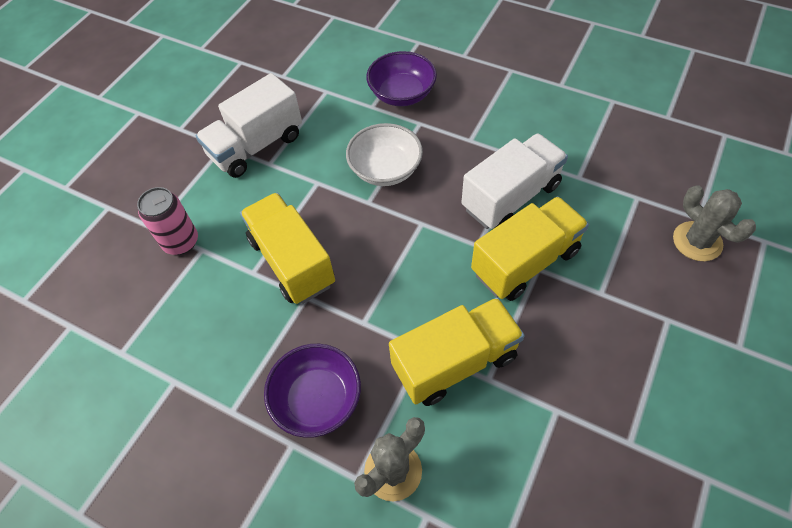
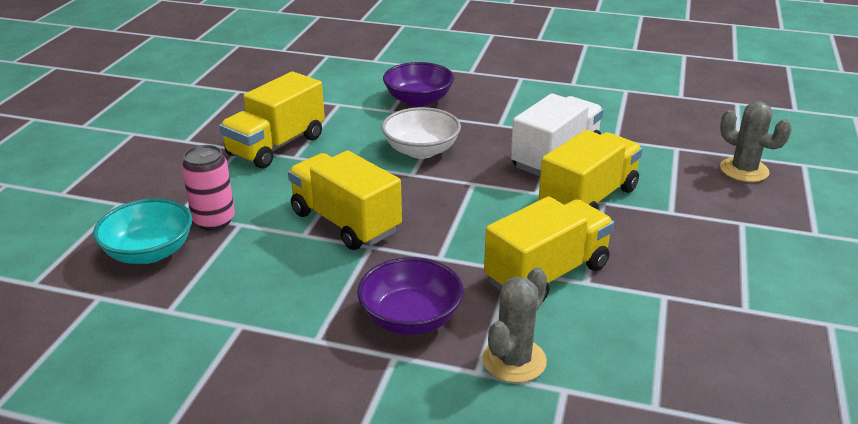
camera: 15 degrees left, 25 degrees down
white truck [196,73,302,178] -> yellow truck [219,71,325,169]
none -> turquoise bowl [93,198,192,264]

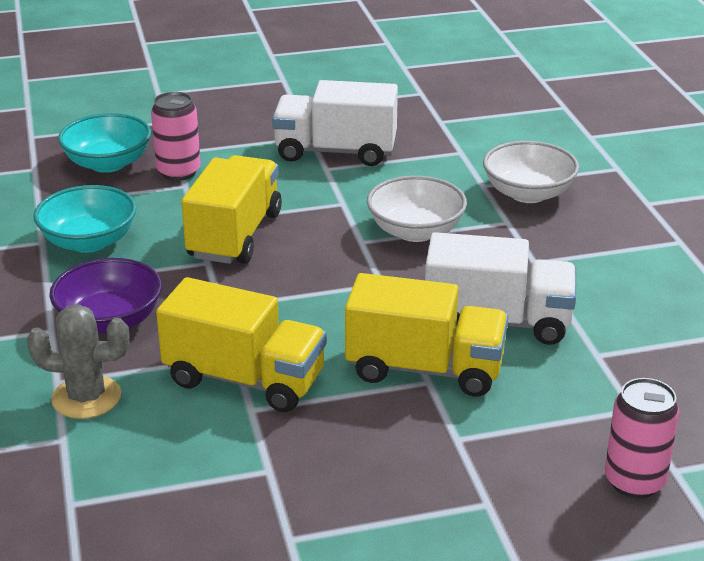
camera: 60 degrees right, 0 degrees up
yellow truck [219,71,325,169] -> white truck [272,80,398,166]
purple bowl [383,62,454,107] -> white bowl [483,141,579,203]
grey cactus [720,101,792,182] -> pink can [605,378,679,498]
none -> turquoise bowl [33,185,137,253]

